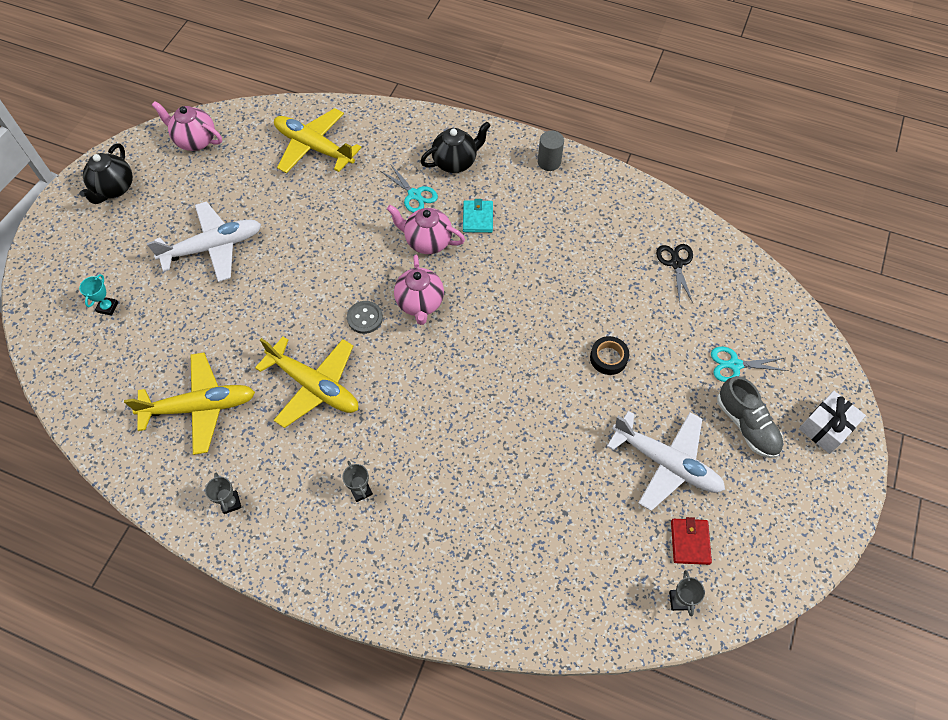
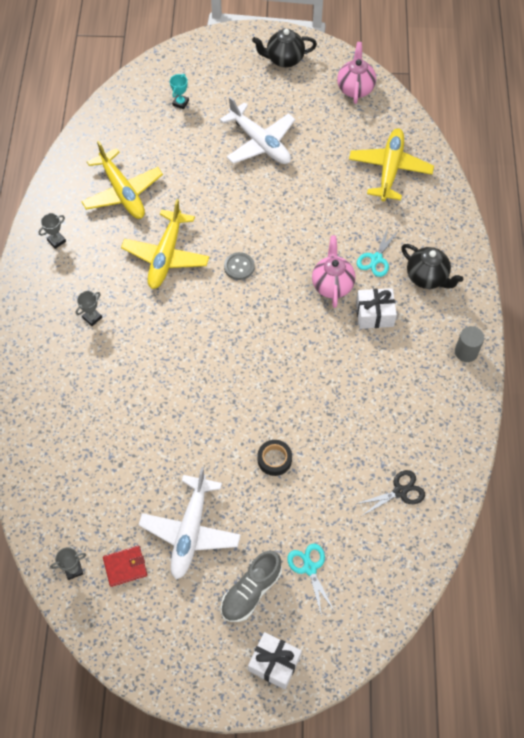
camera: 70 degrees right, 0 degrees up
turquoise trophy [79,274,118,315] -> turquoise trophy turned 60 degrees counterclockwise [170,74,189,109]
pink teapot [394,255,444,325] -> none
turquoise wallet [463,199,493,233] -> white gift [356,288,397,329]

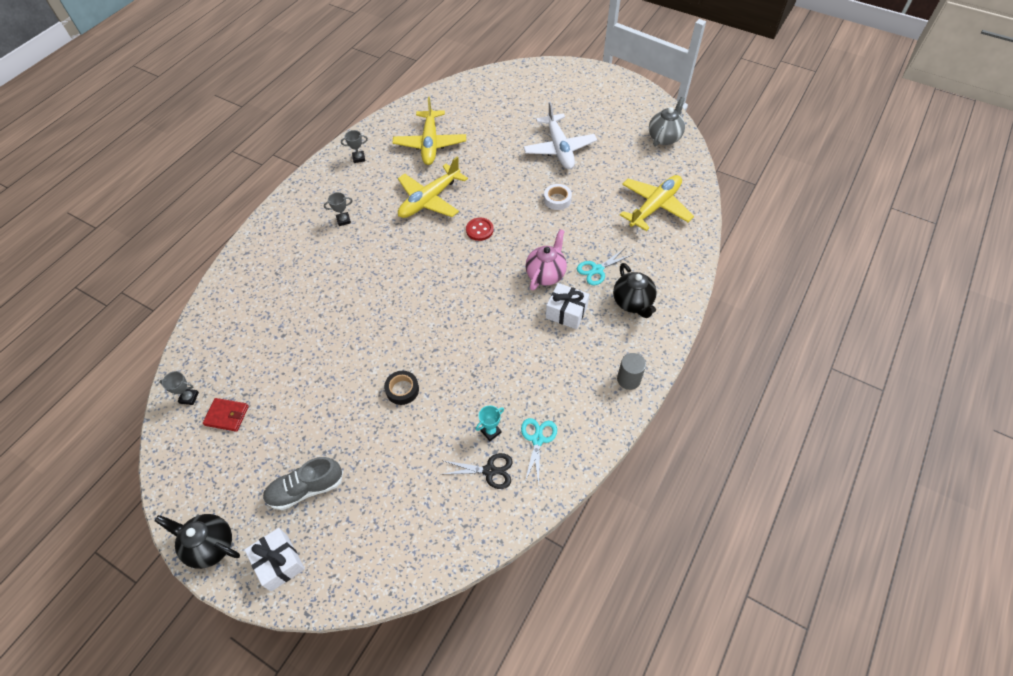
camera: 30 degrees right, 5 degrees down
white plane [139,467,241,579] -> none
turquoise trophy [170,74,189,109] -> turquoise trophy moved to [475,405,504,441]
grey button [224,252,255,280] -> red button [466,218,494,241]
black teapot [252,29,317,68] -> black teapot moved to [154,514,240,569]
turquoise scissors [287,544,335,617] -> turquoise scissors moved to [521,418,557,485]
pink teapot [337,42,376,104] -> grey teapot [649,97,685,146]
none -> white tape [544,184,572,210]

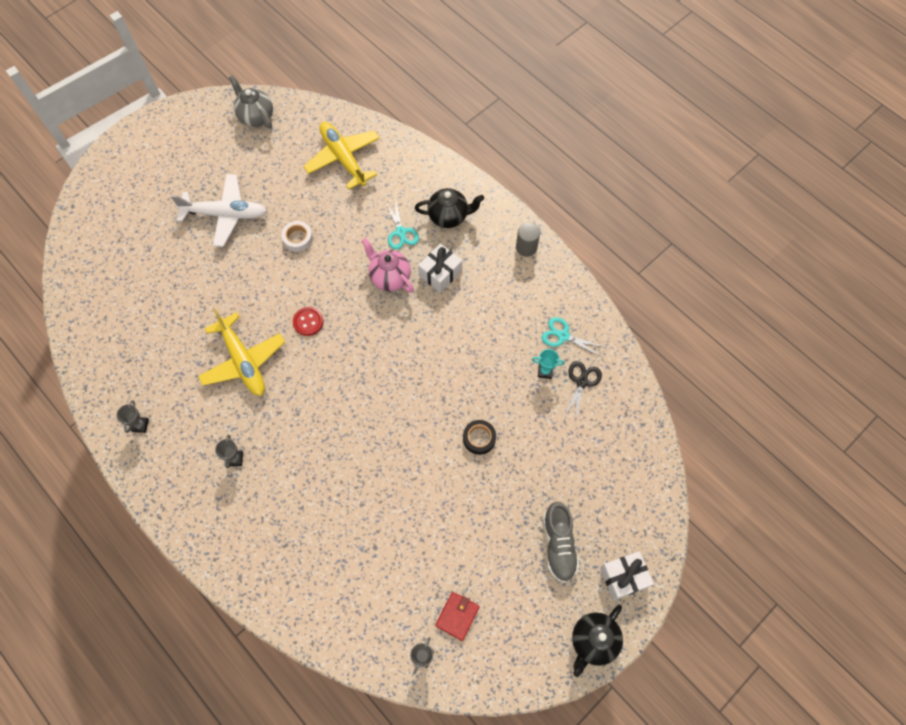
camera: 75 degrees left, 10 degrees up
yellow plane [392,97,466,165] -> none
turquoise trophy [475,405,504,441] -> turquoise trophy turned 60 degrees counterclockwise [532,349,565,379]

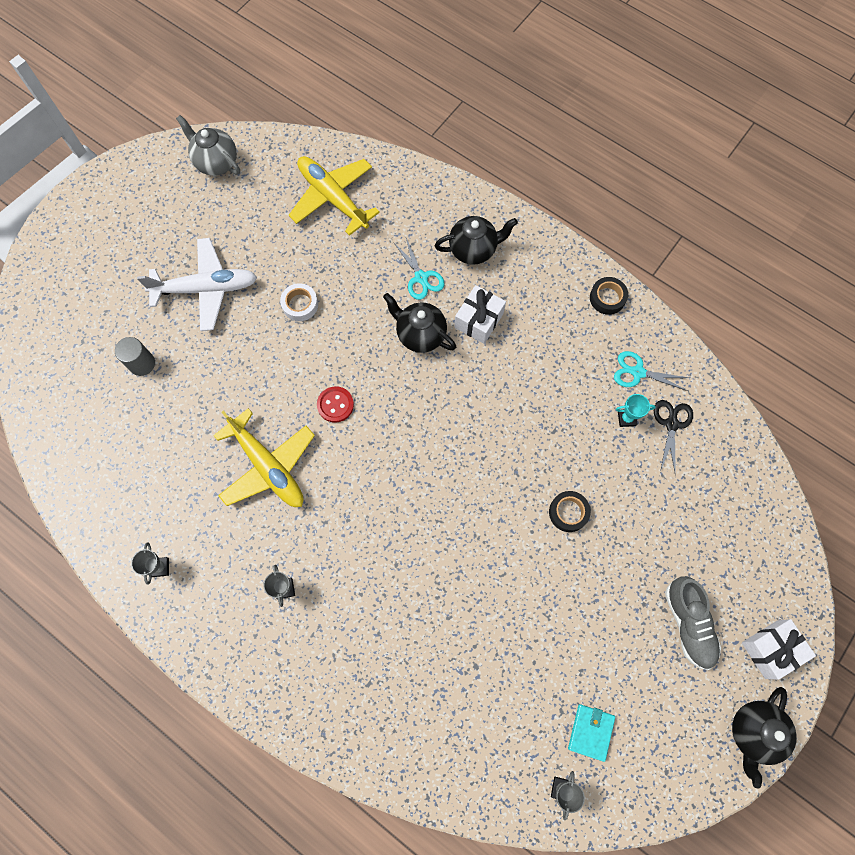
camera: 10 degrees left, 5 degrees up
pink teapot [362,238,414,293] -> black teapot [383,293,456,353]
red wallet [435,592,480,641] -> turquoise wallet [568,704,615,762]
grey cylinder [516,223,540,257] -> grey cylinder moved to [115,337,155,376]
none -> black tape [590,277,628,315]

